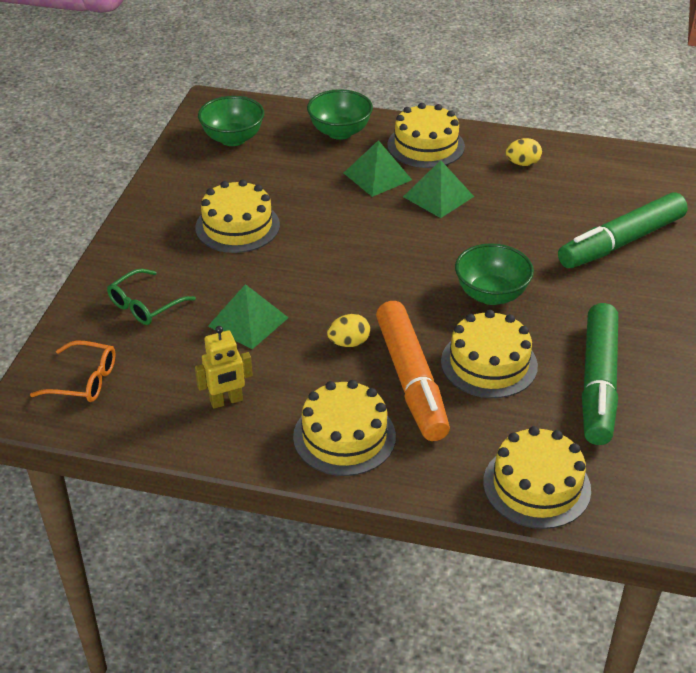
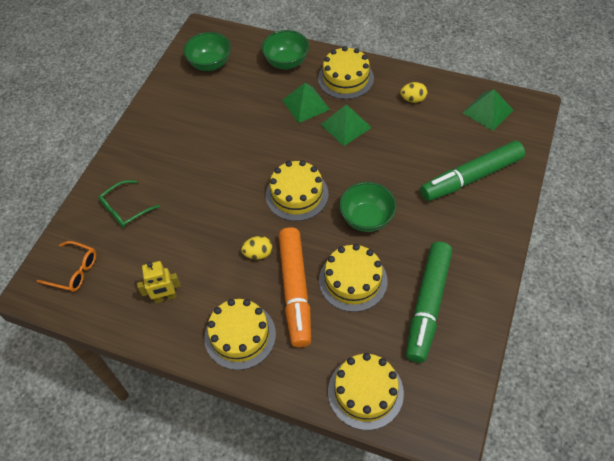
camera: 10 degrees right, 15 degrees up
yellow cake [195,180,280,253] -> yellow cake moved to [266,160,328,221]
green pyramid [208,284,289,349] -> green pyramid moved to [463,89,513,131]

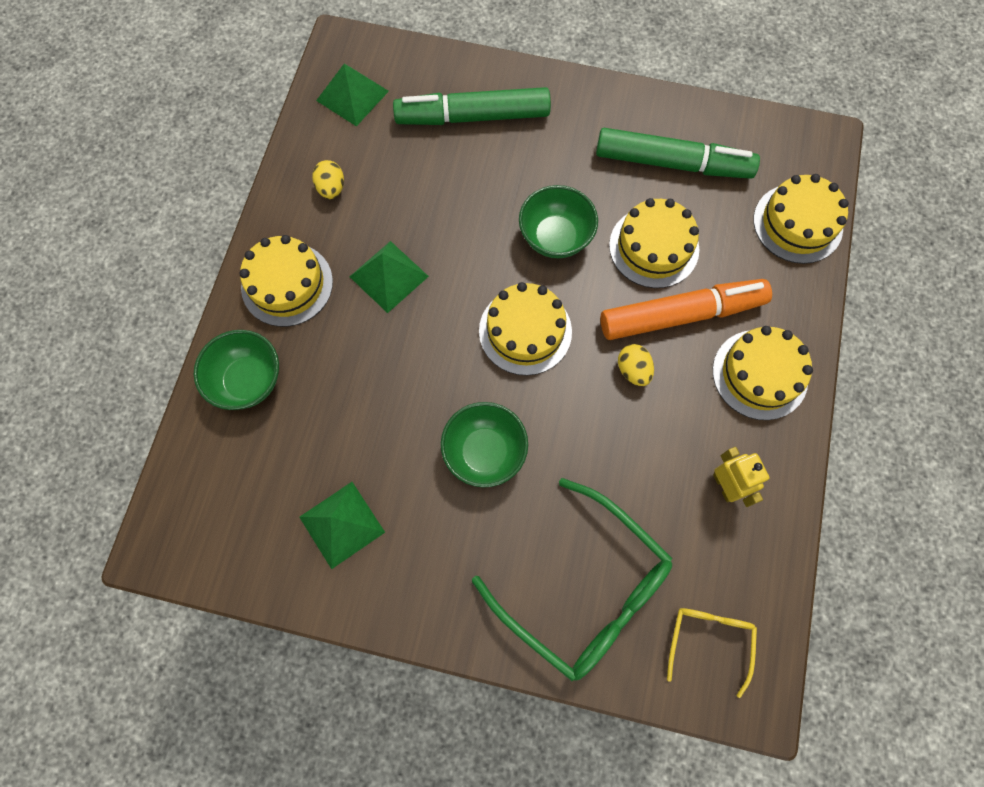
camera: 100 degrees left, 15 degrees up
orange glasses [37,241,96,292] -> yellow glasses [667,608,757,698]
green glasses [99,180,160,228] -> green glasses [472,478,672,681], size x1.97
green bowl [183,32,231,71] -> green bowl moved to [441,402,528,488]
green pyramid [282,83,330,123] -> green pyramid moved to [299,482,385,569]
green marker [420,141,525,201] -> green marker turned 120 degrees clockwise [393,87,551,125]

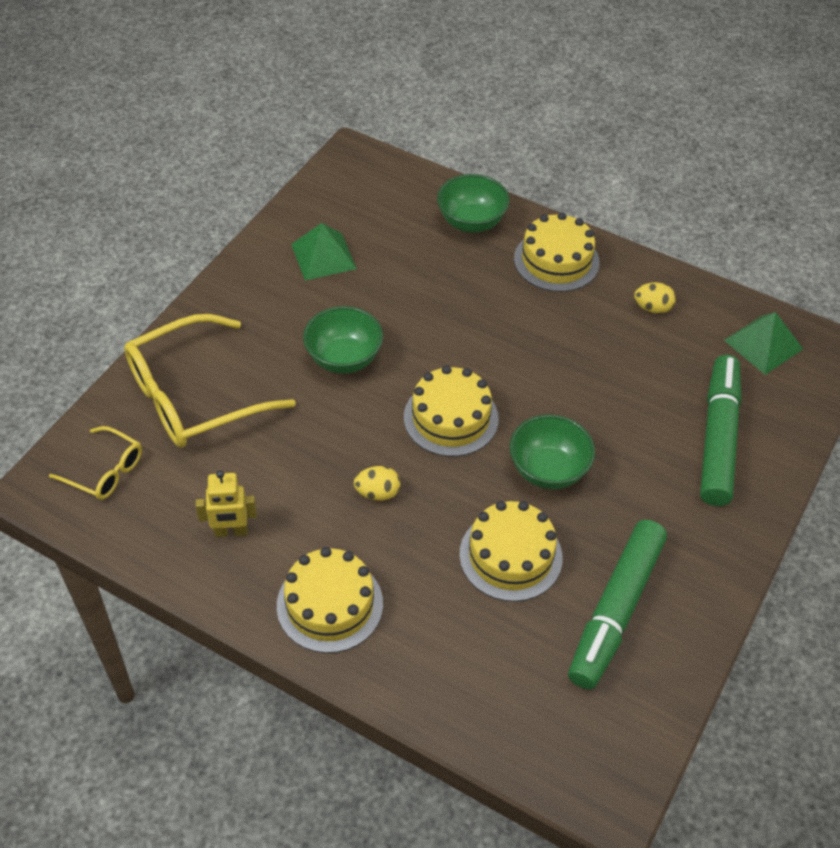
camera: 105 degrees right, 20 degrees down
green pyramid [350,241,429,313] -> none
green glasses [472,478,672,681] -> yellow glasses [124,314,296,448]
orange marker [600,279,772,340] -> none
yellow cake [753,174,849,264] -> none

